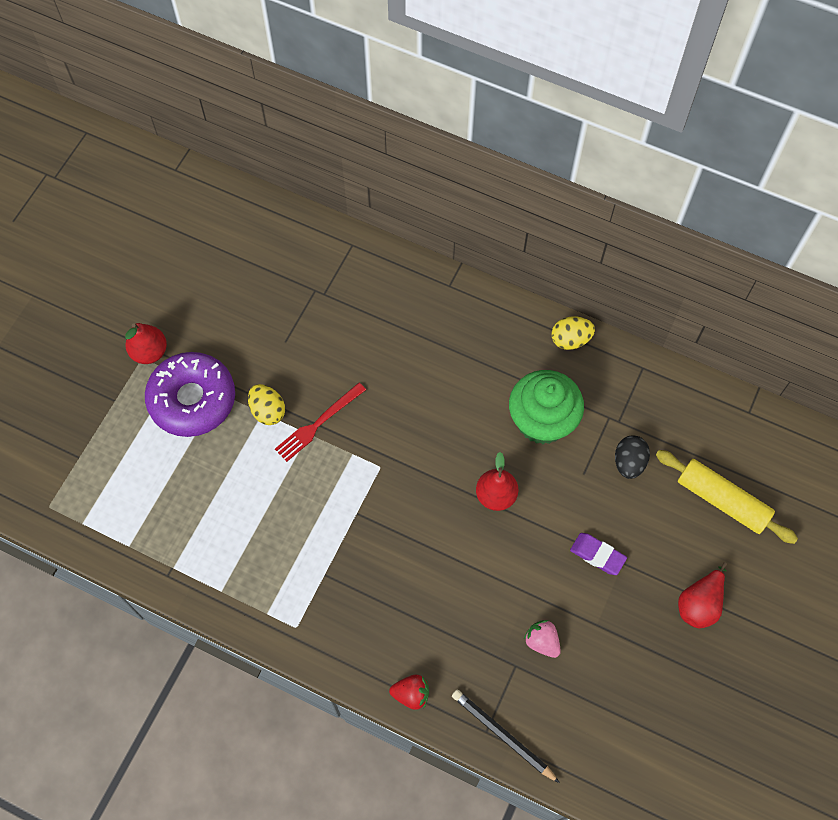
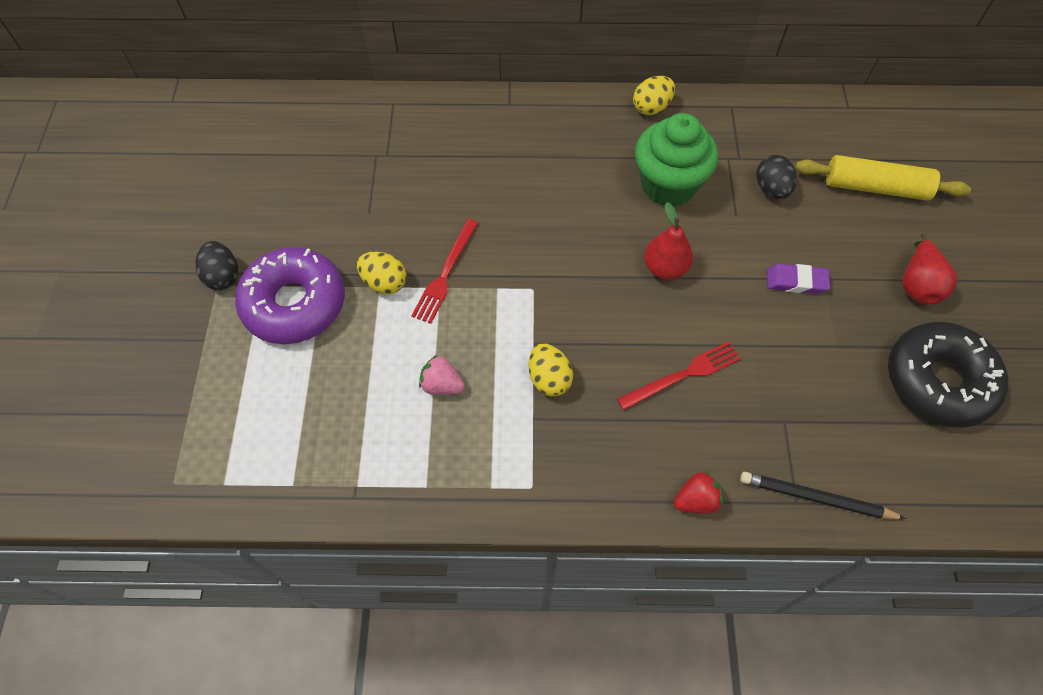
camera: 25 degrees left, 5 degrees down
red pear [125,323,167,364] -> black egg [196,241,238,290]
pink strawberry [524,620,561,658] -> pink strawberry moved to [419,355,465,395]
none -> yellow egg [529,344,573,397]
none -> red fork [617,341,741,410]
none -> black donut [888,322,1009,428]

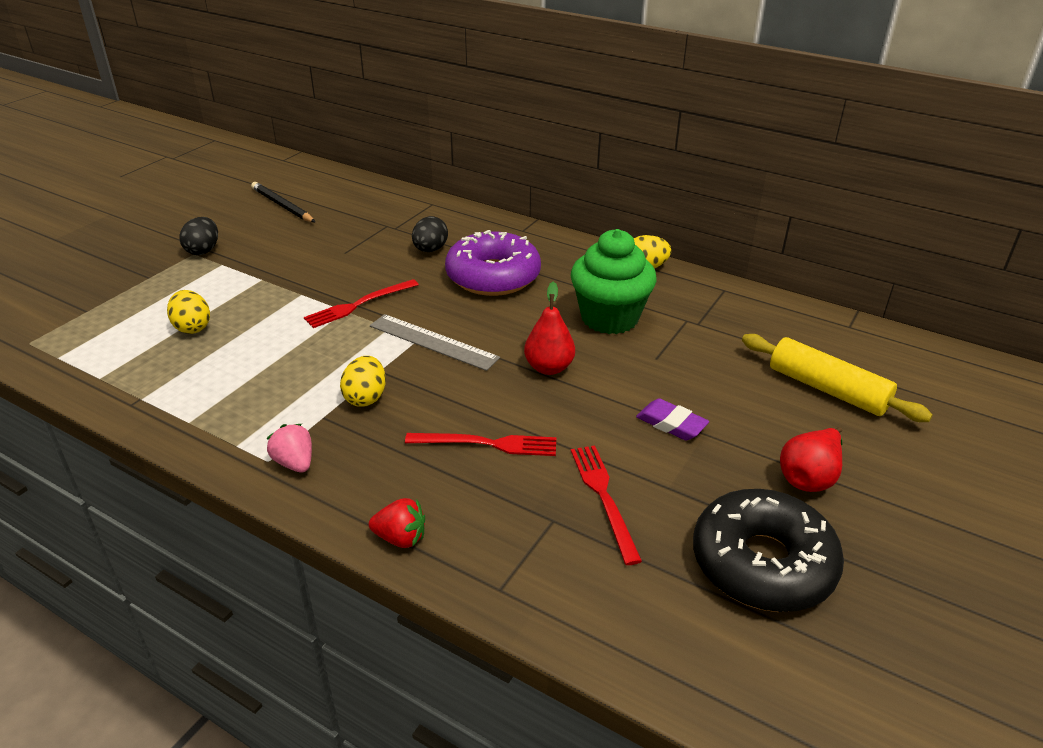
camera: 30 degrees right, 25 degrees down
purple donut [235,247,345,344] -> purple donut moved to [445,230,541,296]
yellow egg [357,252,407,294] -> yellow egg moved to [167,290,210,334]
pink strawberry [419,355,465,395] -> pink strawberry moved to [266,424,312,473]
black pencil [740,472,906,519] -> black pencil moved to [251,182,315,222]
black egg [756,155,797,199] -> black egg moved to [412,216,448,252]
none -> grey ruler [370,314,500,371]
none -> red fork [571,445,642,565]

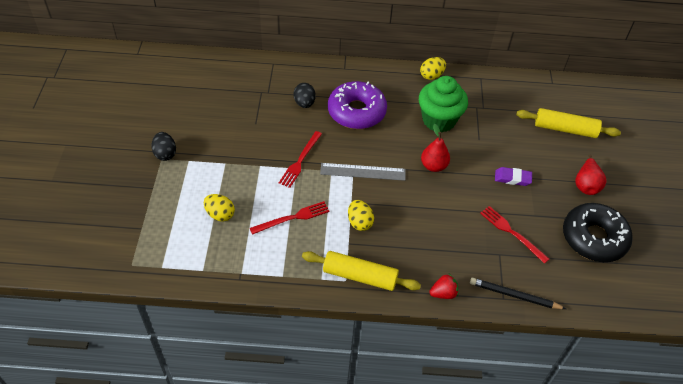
camera: 30 degrees left, 15 degrees up
black pencil [251,182,315,222] -> black pencil moved to [470,278,566,309]
pink strawberry [266,424,312,473] -> yellow rolling pin [302,251,421,291]
red fork [405,433,556,456] -> red fork moved to [250,201,329,235]

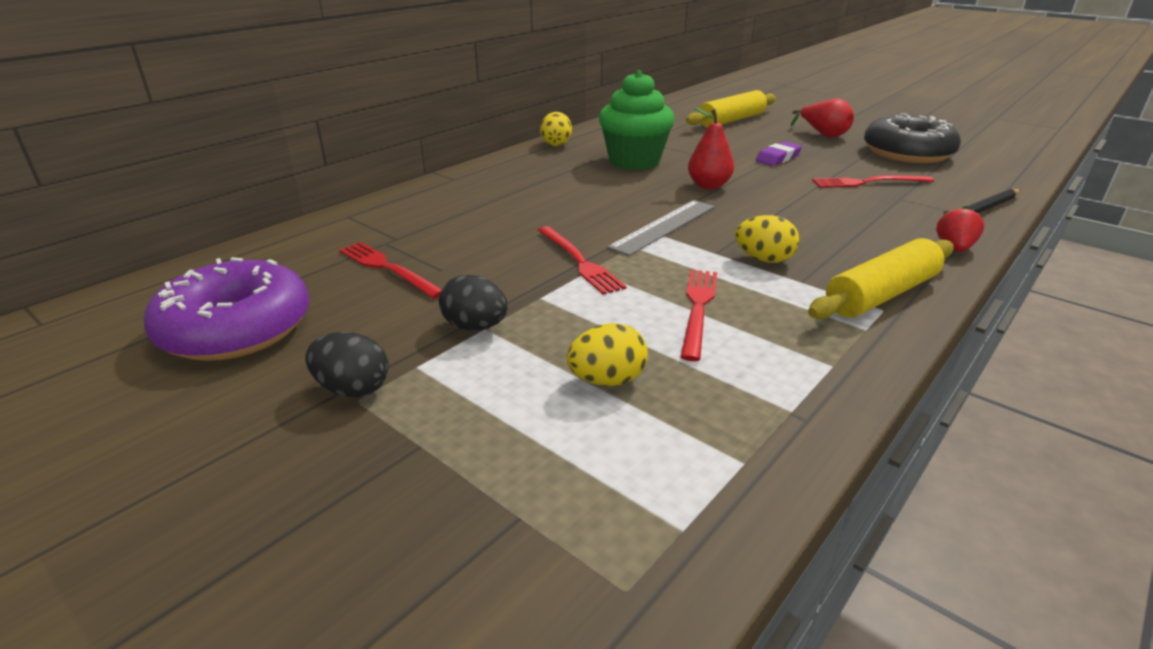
camera: 50 degrees left, 20 degrees down
black egg [293,83,316,108] -> black egg moved to [439,275,508,331]
purple donut [328,81,387,129] -> purple donut moved to [144,257,309,361]
none -> red fork [339,242,442,299]

